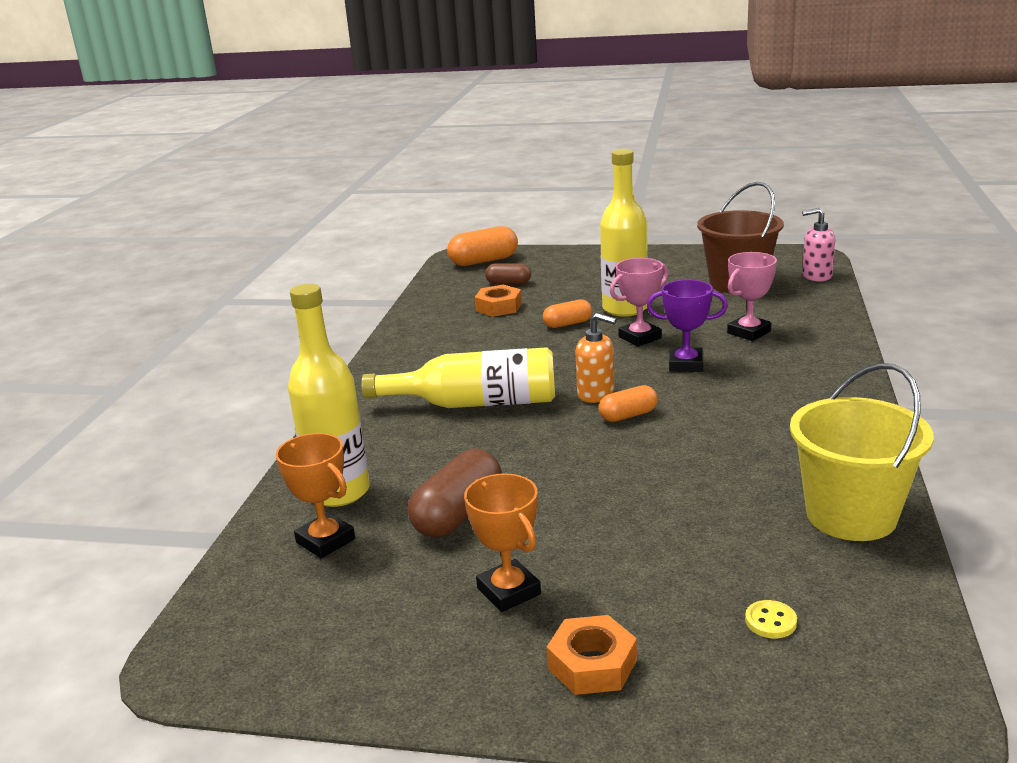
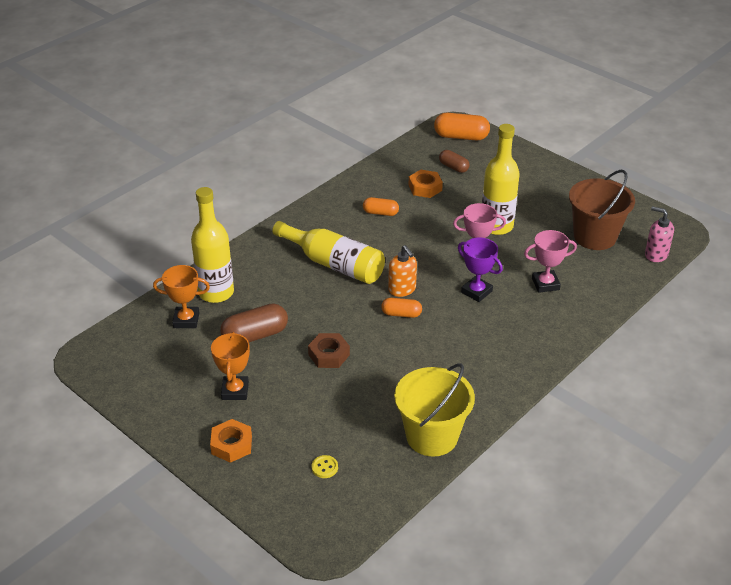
camera: 30 degrees right, 15 degrees up
orange trophy [276,433,355,558] -> orange trophy turned 75 degrees counterclockwise [153,265,210,328]
orange capsule [543,299,592,328] -> orange capsule moved to [363,197,399,216]
none -> brown nut [308,333,350,368]

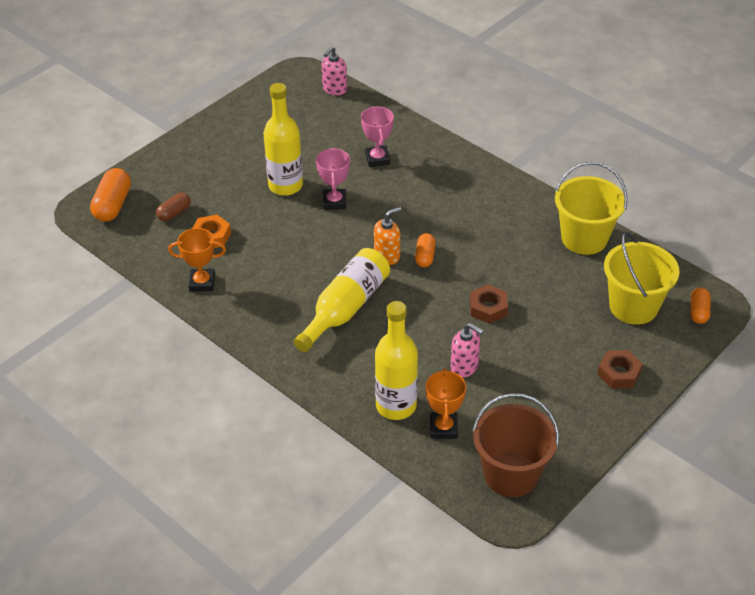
camera: 90 degrees left, 5 degrees up
orange nut [210,419,252,463] -> brown nut [597,350,643,389]
orange trophy [211,332,250,400] -> orange trophy moved to [168,228,226,292]
brown capsule [220,303,288,342] -> pink soap dispenser [450,323,483,377]
yellow button [312,455,338,478] -> yellow bucket [604,232,679,325]
orange capsule [363,197,399,216] -> orange capsule moved to [691,288,711,324]
purple trophy [458,237,503,302] -> none
brown bucket [569,170,635,250] -> brown bucket moved to [472,393,559,497]

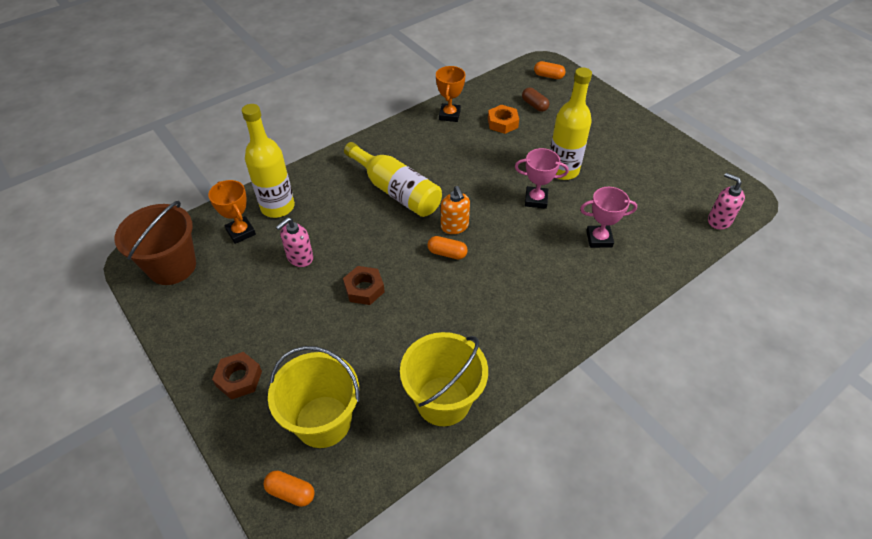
camera: 100 degrees right, 5 degrees up
orange capsule [90,168,131,222] -> orange capsule [534,61,566,79], size x0.60
orange trophy [425,368,466,439] -> orange trophy turned 45 degrees clockwise [208,180,256,244]

